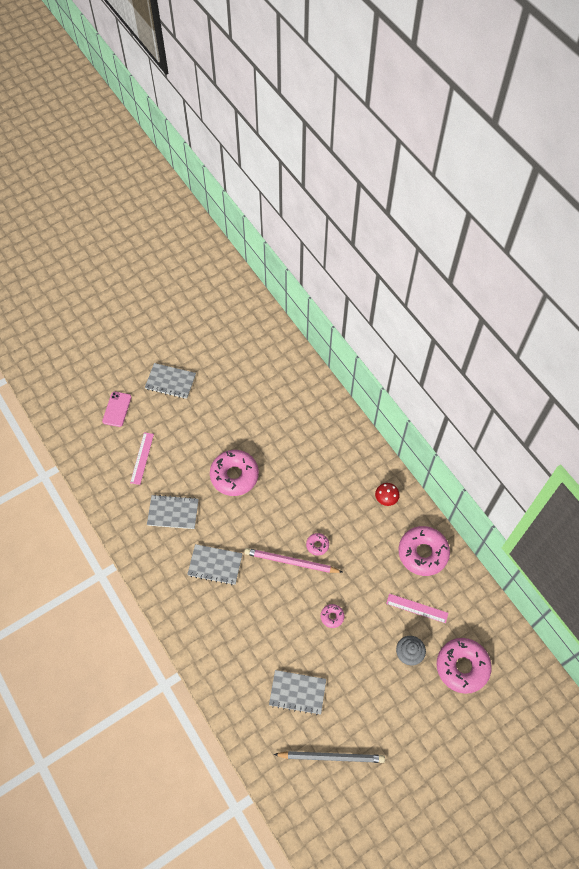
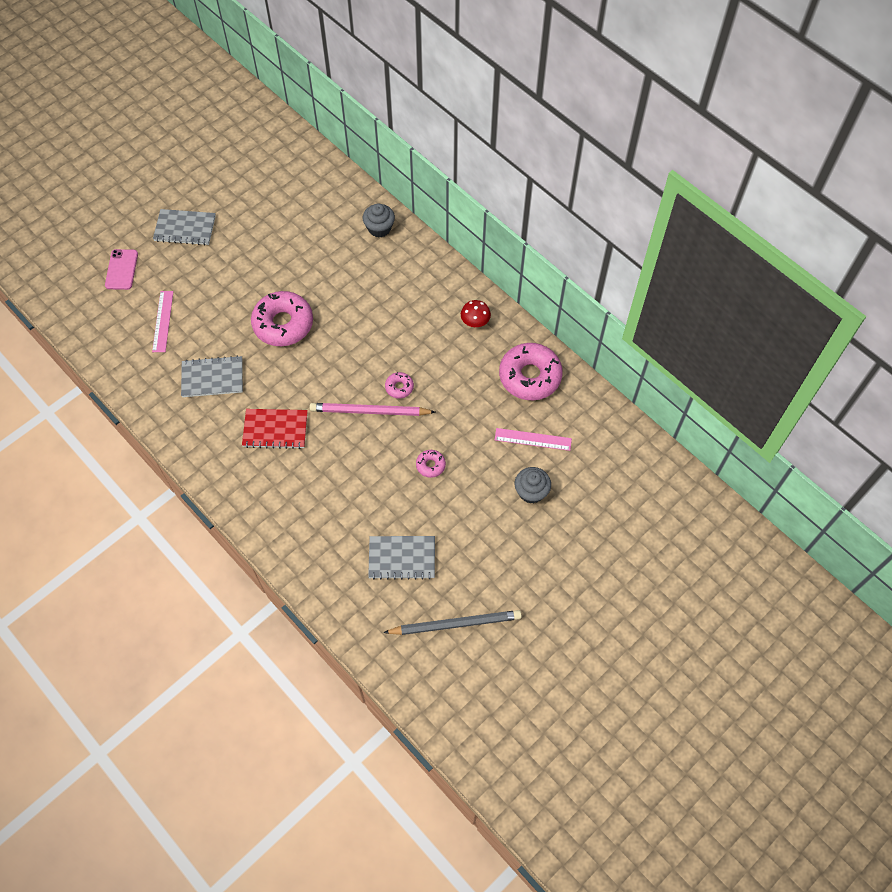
camera: 10 degrees left, 0 degrees up
grey notebook [187,544,243,585] -> red notebook [242,409,308,449]
pink donut [437,638,492,694] -> none
none -> grey cupcake [363,204,395,238]

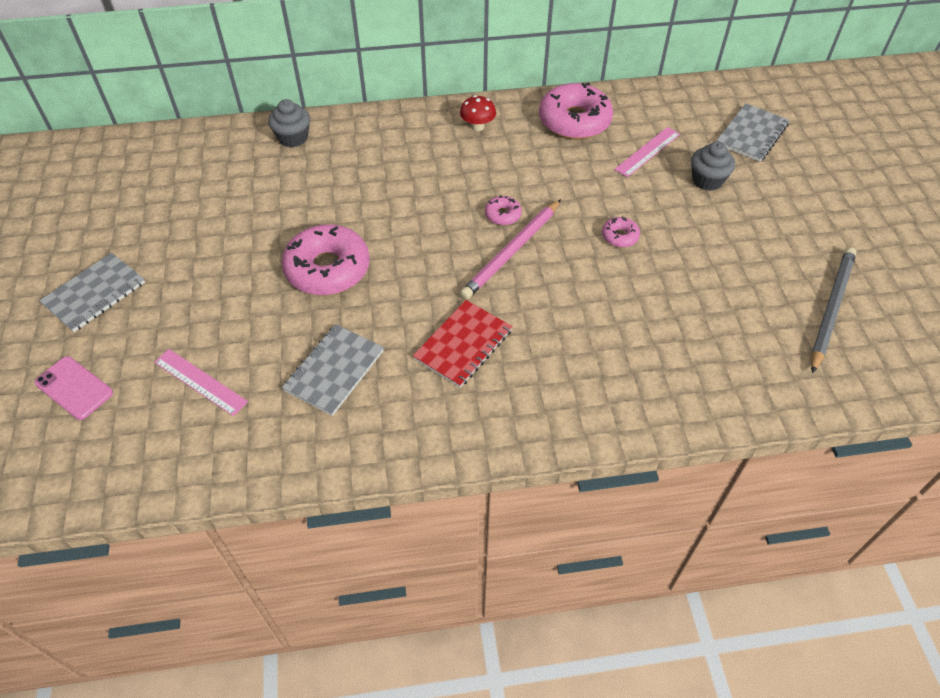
camera: 55 degrees left, 10 degrees down
grey notebook [368,536,435,580] -> grey notebook moved to [717,103,789,162]

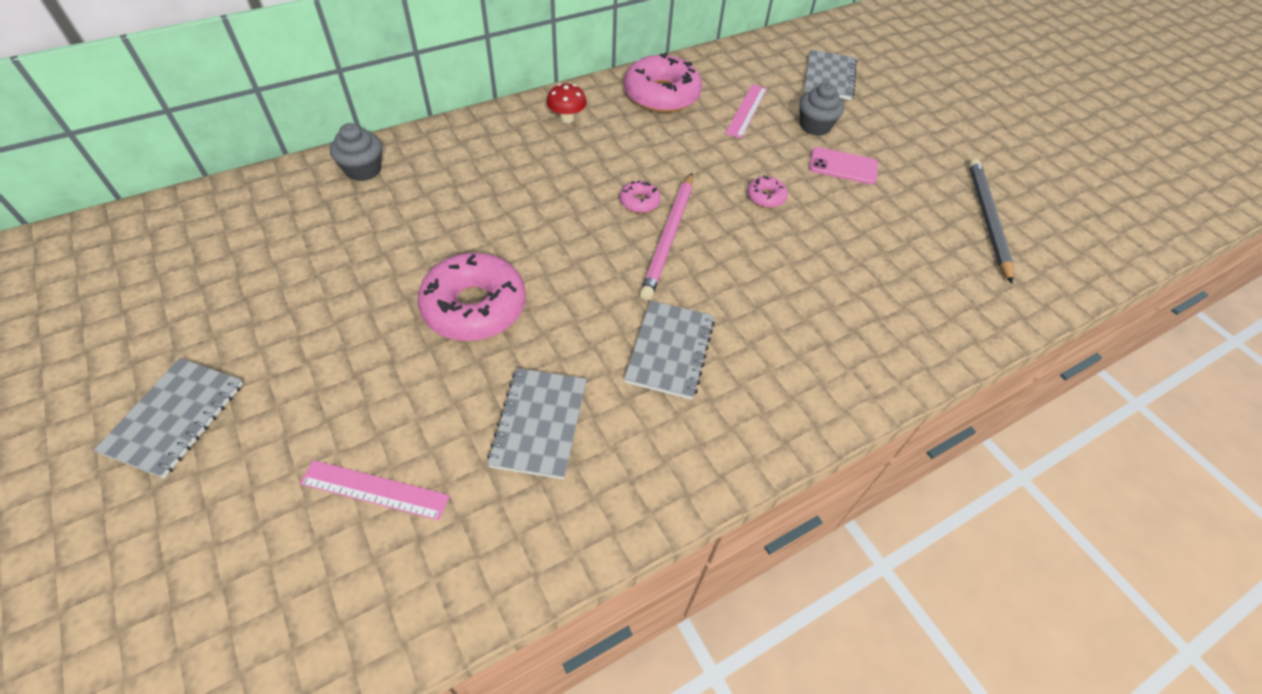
camera: 25 degrees left, 0 degrees up
pink phone [35,356,113,420] -> pink phone moved to [809,147,878,184]
red notebook [413,300,512,388] -> grey notebook [624,300,715,400]

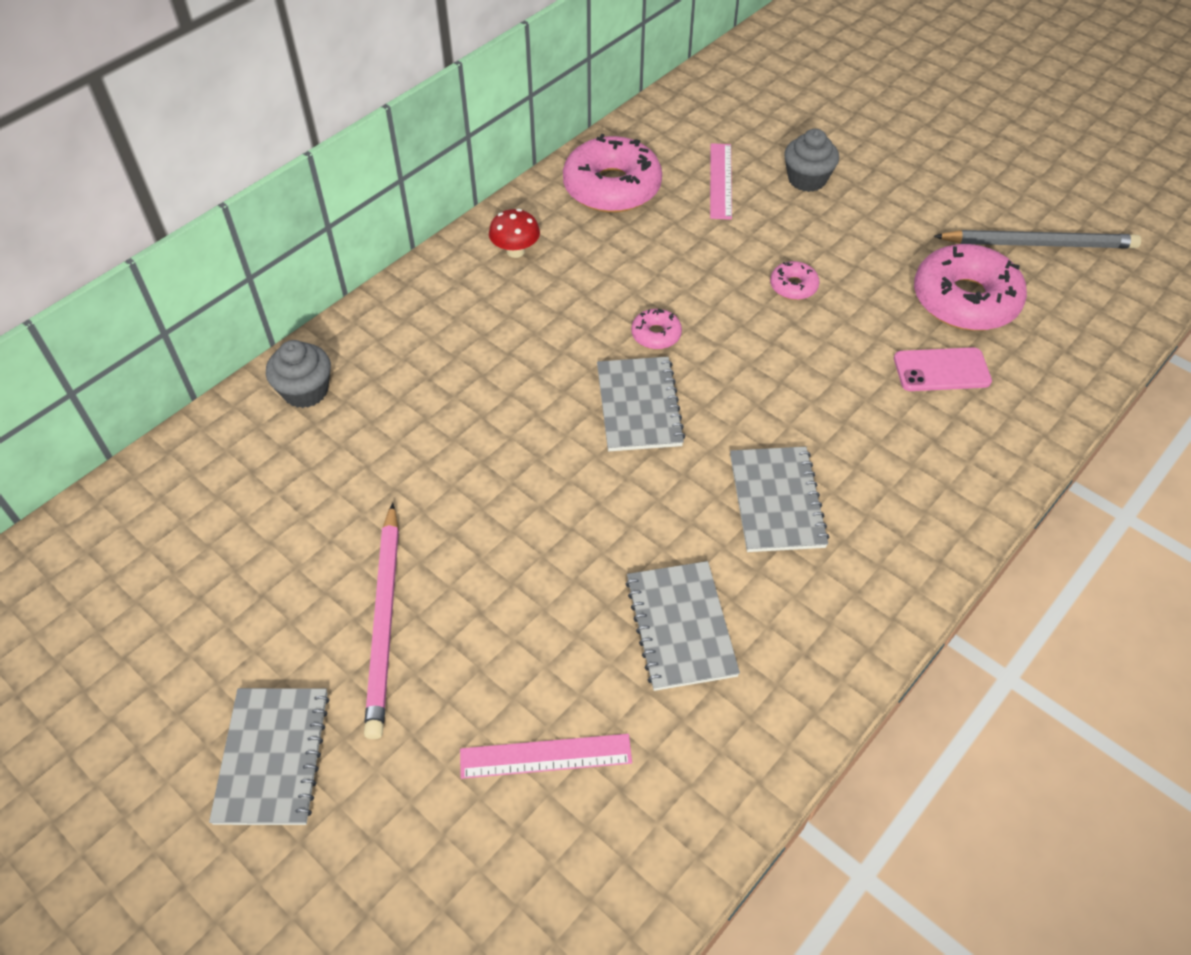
camera: 15 degrees left, 0 degrees up
pink donut [417,253,526,341] -> pink donut moved to [914,244,1027,331]
pink pencil [640,173,693,300] -> pink pencil moved to [364,503,399,739]
grey notebook [804,50,857,100] -> grey notebook moved to [597,357,685,451]
pink phone [809,147,878,184] -> pink phone moved to [894,347,992,391]
grey pencil [969,159,1014,284] -> grey pencil turned 105 degrees clockwise [933,230,1141,248]

